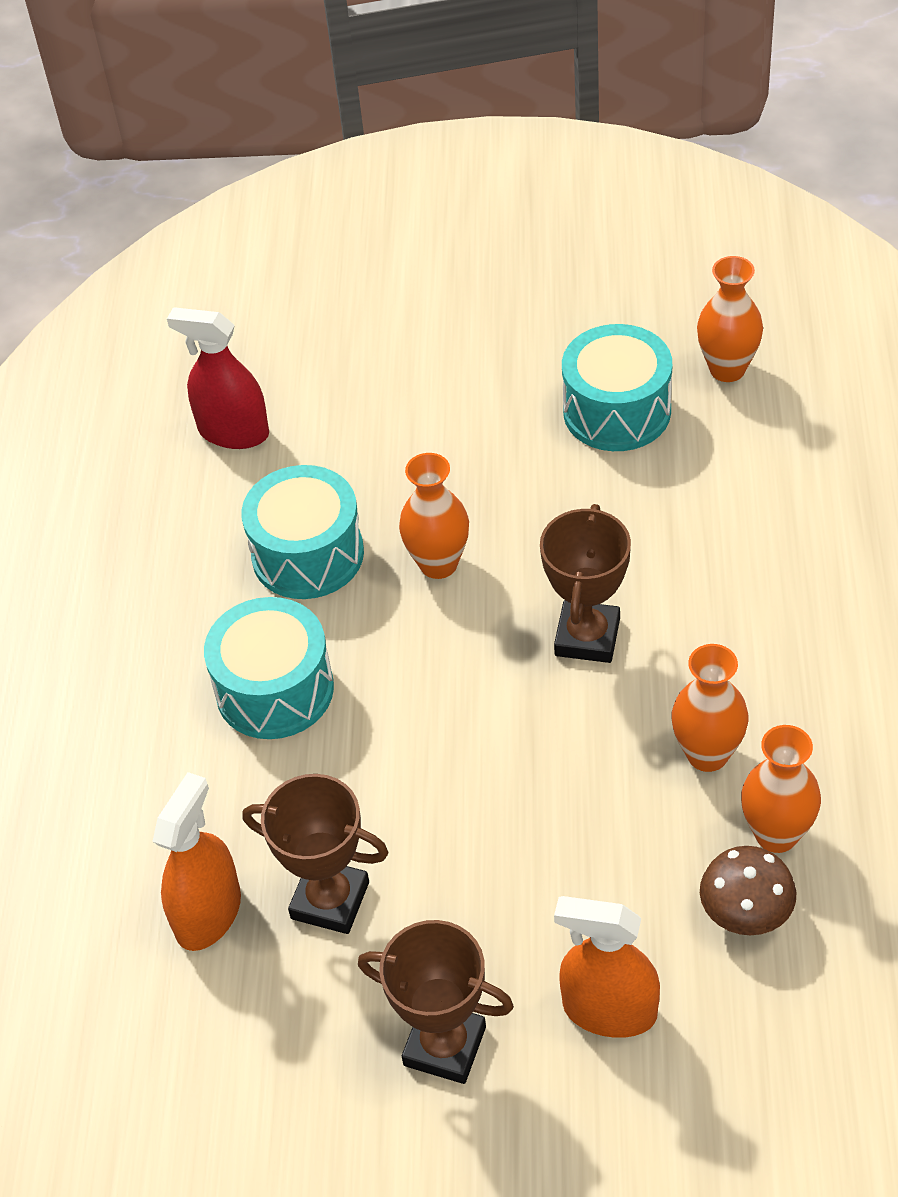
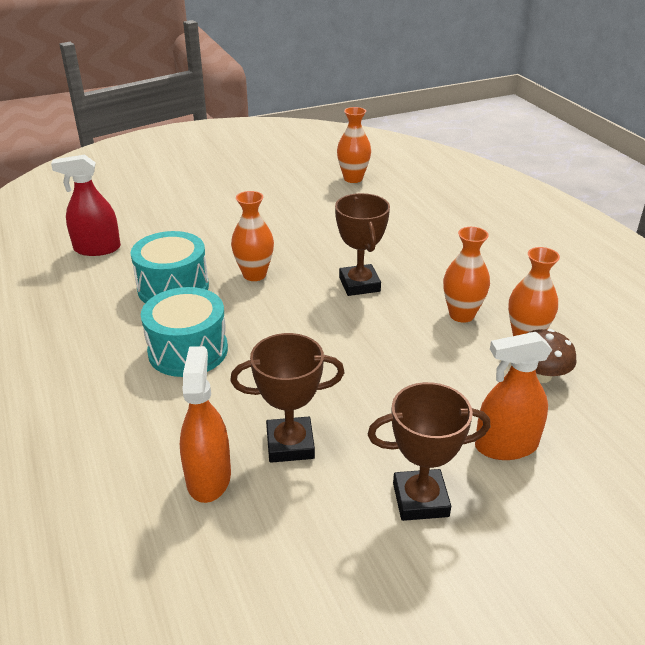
camera: 30 degrees left, 15 degrees down
turquoise drum [562,324,672,451] -> none

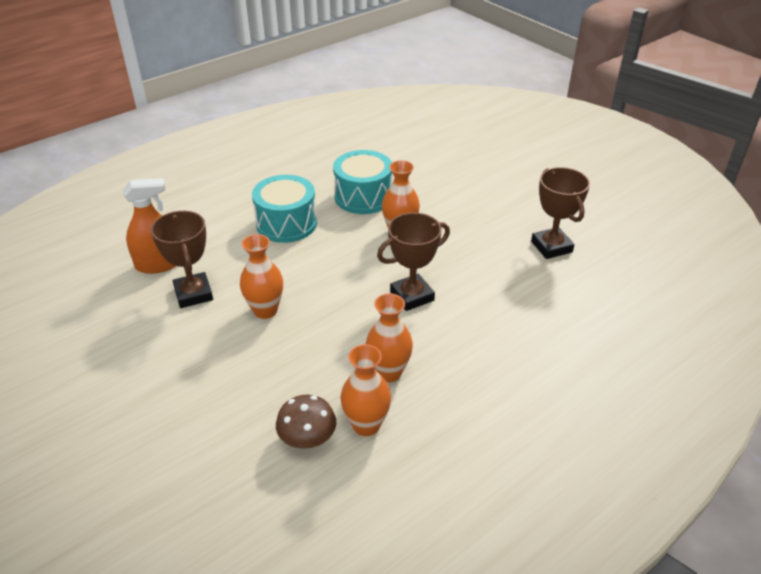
camera: 75 degrees right, 5 degrees up
red spray bottle [51,155,121,256] -> none
orange vase [337,107,371,183] -> orange vase moved to [240,234,283,319]
brown trophy [368,382,490,521] -> brown trophy moved to [531,167,590,259]
orange spray bottle [475,332,552,460] -> none

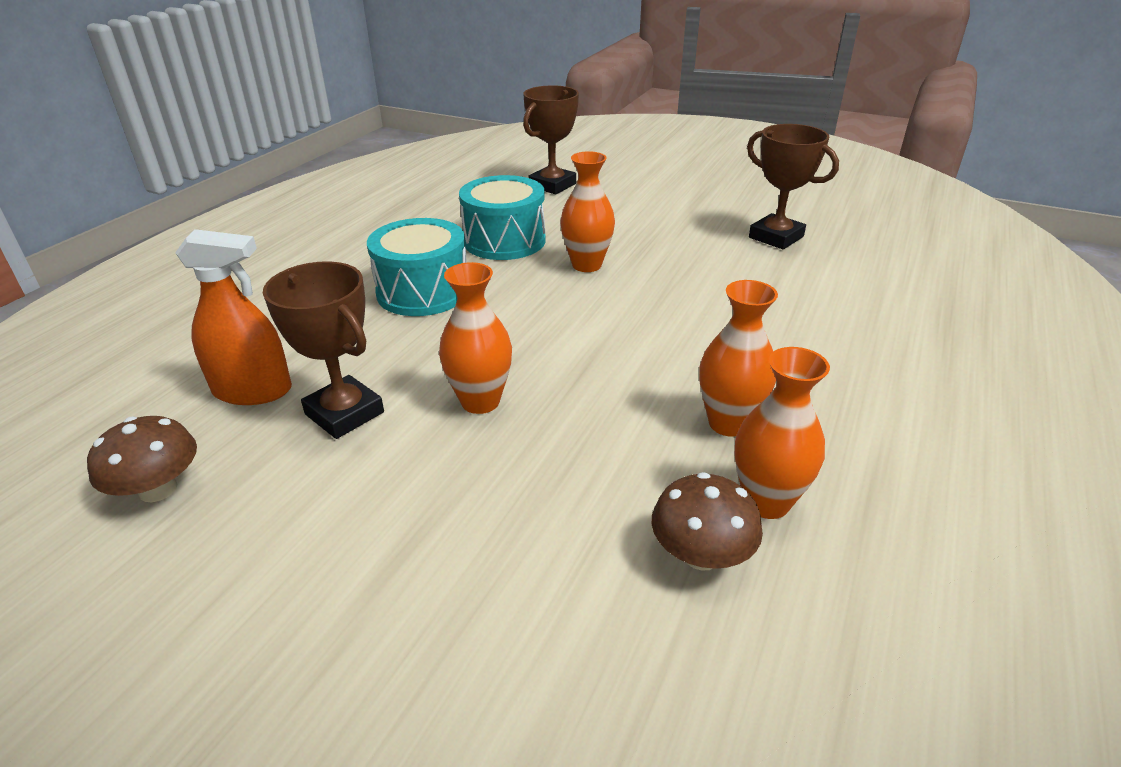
camera: 25 degrees left, 5 degrees down
orange spray bottle [123,178,176,274] -> orange spray bottle turned 45 degrees clockwise [175,229,292,405]
brown trophy [377,213,450,311] -> brown trophy moved to [523,85,579,194]
none -> brown mushroom [87,416,197,502]

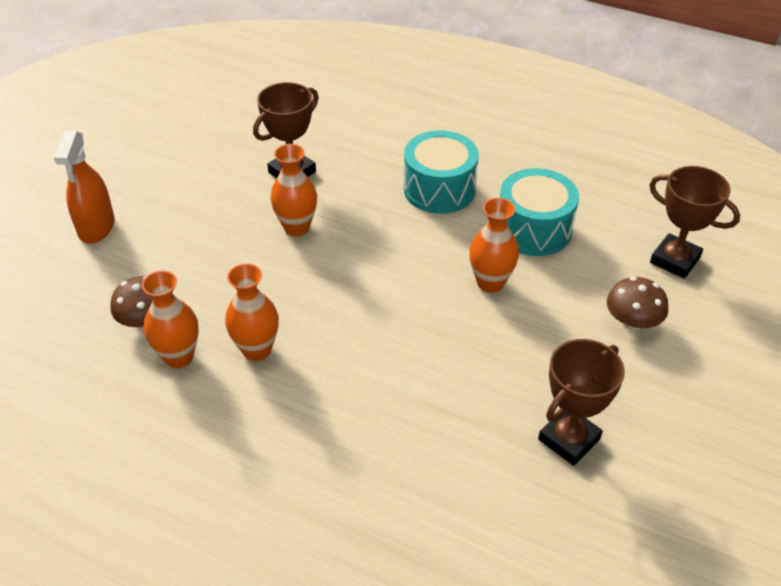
camera: 90 degrees right, 10 degrees up
brown mushroom [87,416,197,502] -> brown mushroom moved to [607,277,668,331]
orange spray bottle [175,229,292,405] -> orange spray bottle moved to [54,131,115,244]

